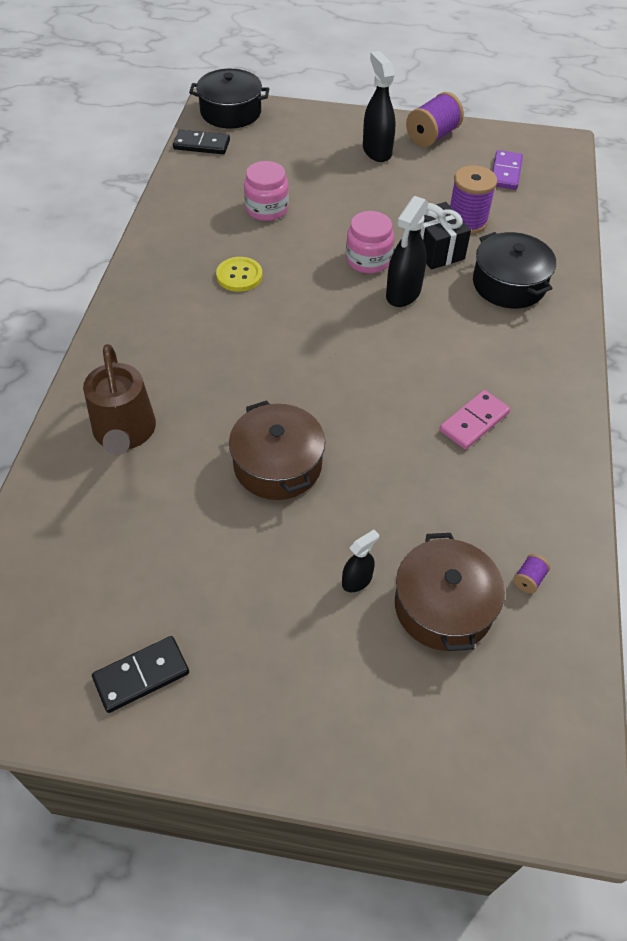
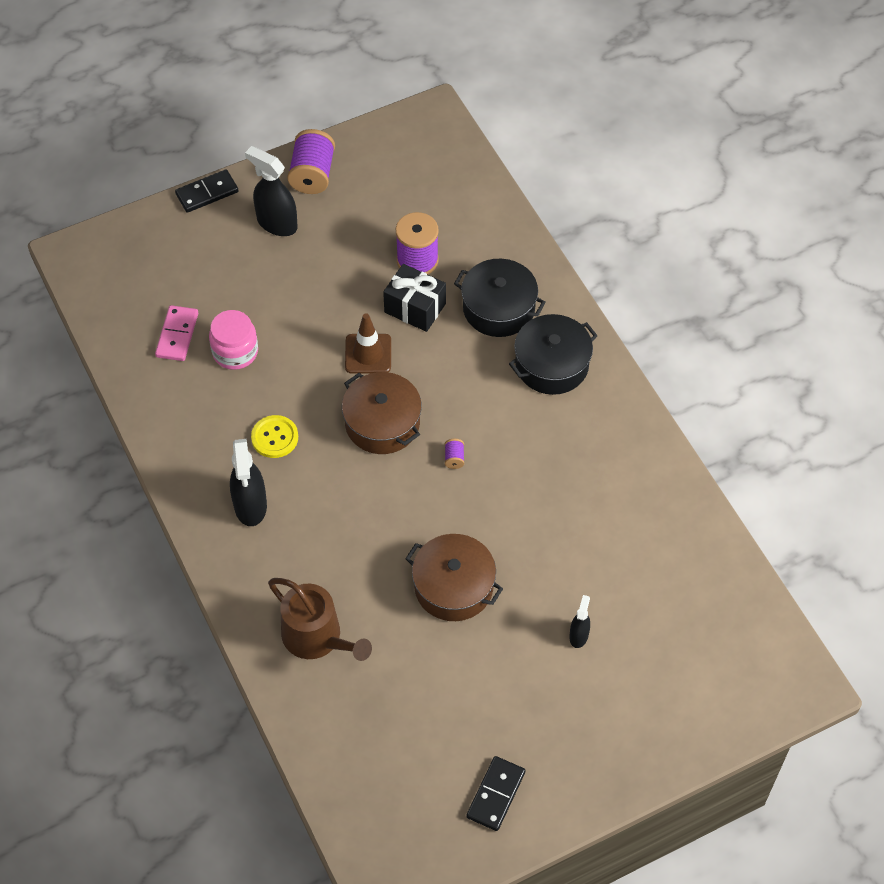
camera: 35 degrees left, 5 degrees up
black domino [173,130,230,154] -> black domino moved to [175,169,239,213]
black pot [189,69,269,128] -> black pot moved to [509,314,598,395]
pink jar [346,211,394,274] -> brown traffic cone [345,313,391,373]
black spray bottle [386,196,428,307] -> black spray bottle moved to [230,439,267,526]
brown pot [395,533,505,651] -> brown pot moved to [342,372,422,454]
pink domino [440,390,510,449] -> pink domino moved to [155,305,198,361]
purple domino [492,150,523,190] -> none
purple spool [513,554,550,593] -> purple spool moved to [445,439,464,469]

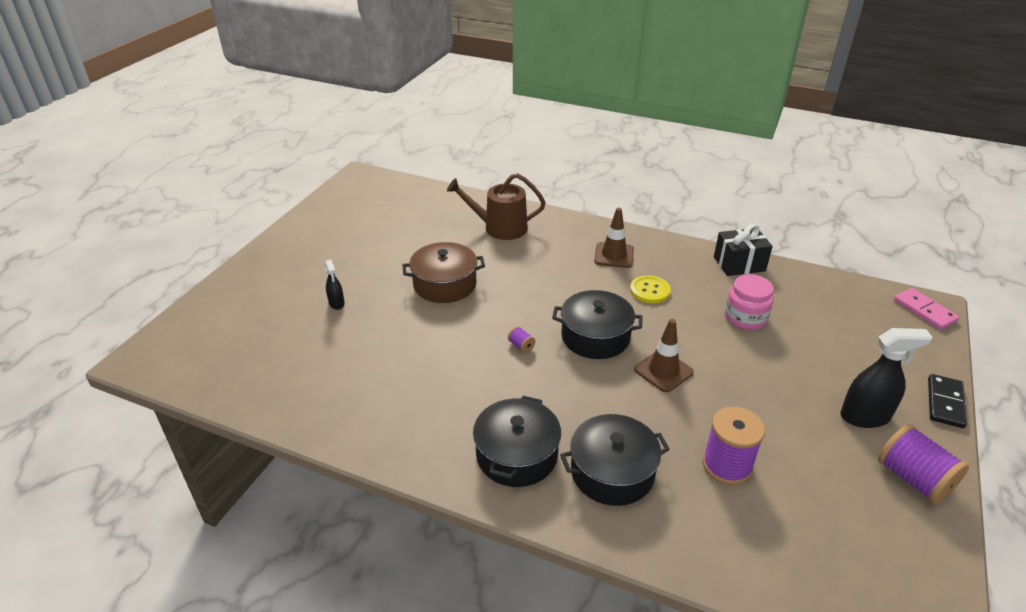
camera: 140 degrees right, 20 degrees down
pink domino [155,305,198,361] -> pink domino moved to [894,288,959,330]
black spray bottle [230,439,267,526] -> brown traffic cone [594,208,634,268]
brown pot [342,372,422,454] -> black pot [552,290,643,359]
black gift [383,264,446,332] -> black gift moved to [714,224,773,276]
black domino [466,756,525,831] -> none

